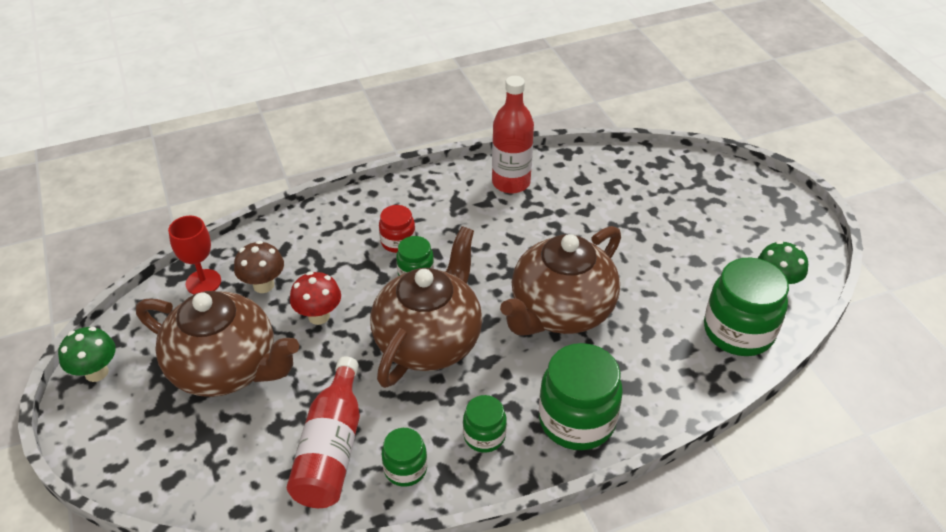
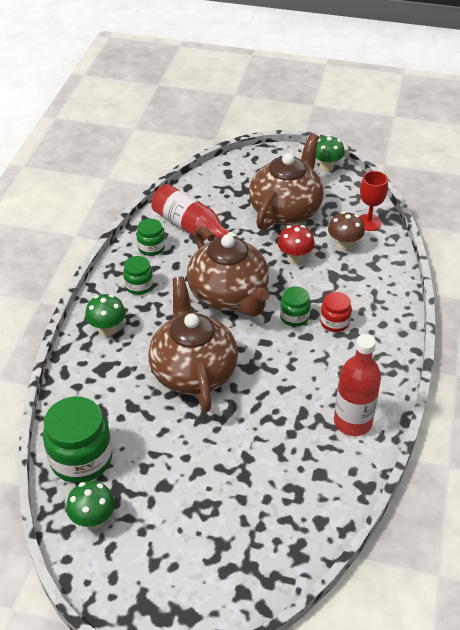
camera: 125 degrees right, 0 degrees up
brown teapot [136,291,299,397] -> brown teapot turned 150 degrees clockwise [249,134,324,230]
green jar [539,343,623,450] -> green mushroom [85,294,126,336]

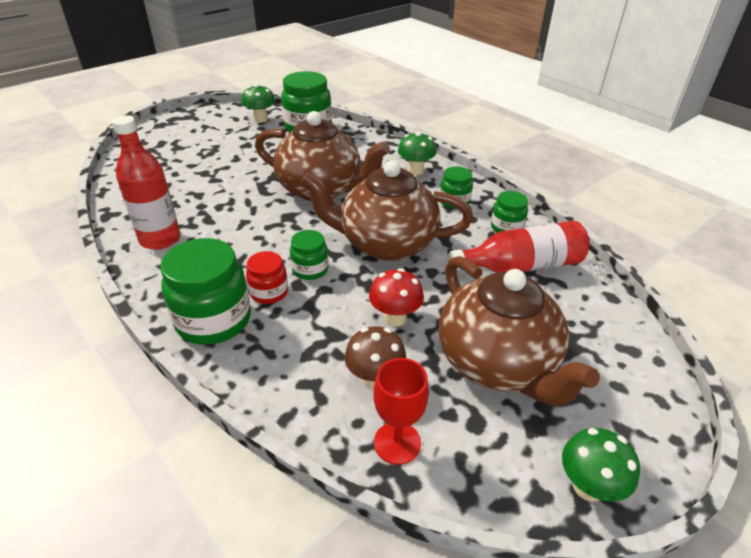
camera: 125 degrees right, 5 degrees down
none -> green jar [160,238,251,345]

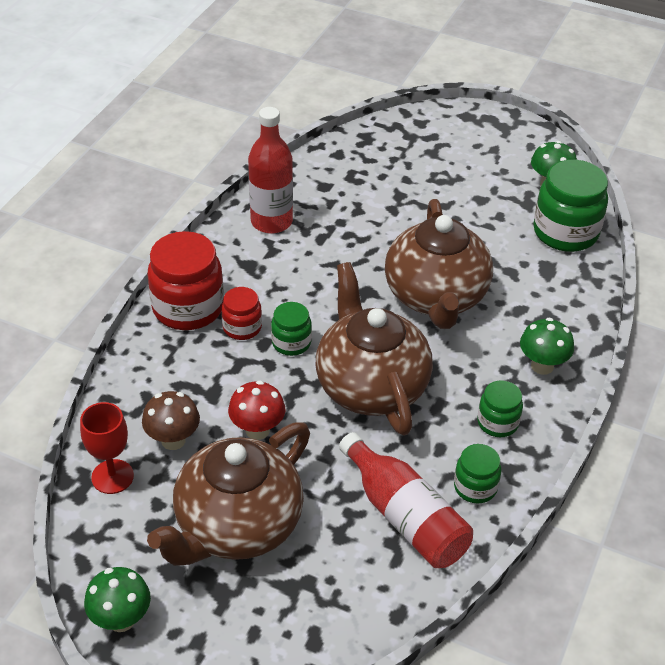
camera: 65 degrees right, 5 degrees up
green jar [160,238,251,345] -> red jar [147,231,224,330]

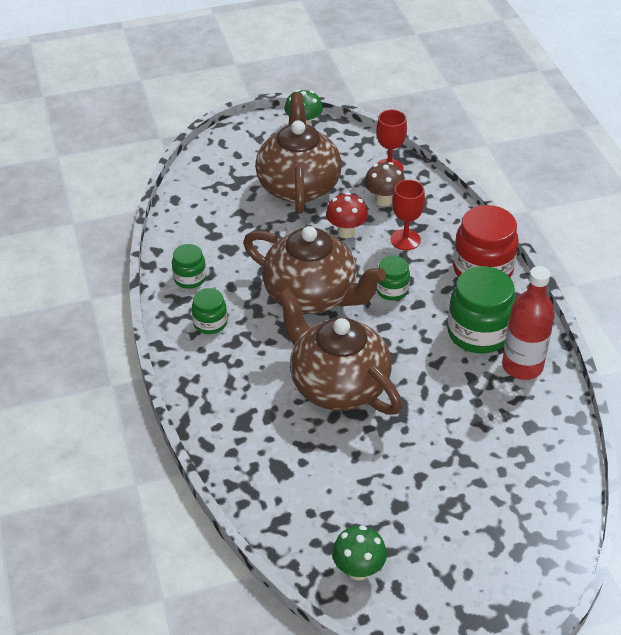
camera: 140 degrees right, 0 degrees up
red jar [221,287,262,340] -> none
red bottle [339,432,473,568] -> none
green mushroom [520,318,574,375] -> none
green jar [533,160,608,252] -> green jar moved to [447,266,516,354]
none -> red goblet [391,180,425,250]

